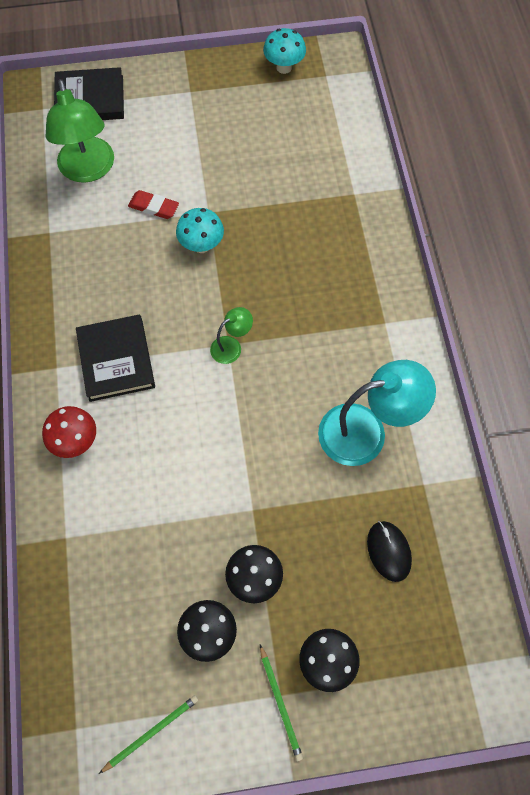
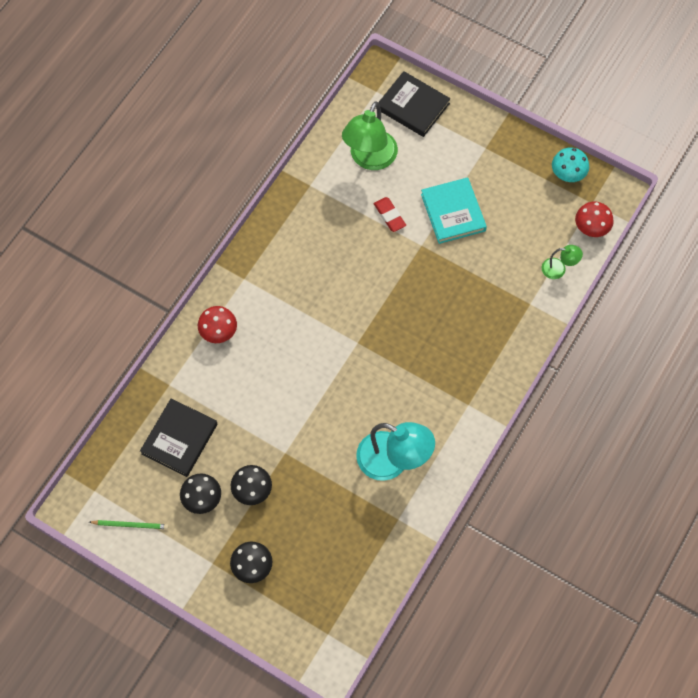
camera: 40 degrees right, 0 degrees up
black book [76,314,155,402] -> black book moved to [140,399,218,477]
turquoise mushroom [176,208,224,253] -> none
green lamp [210,307,253,364] -> green lamp moved to [542,245,583,279]
green pencil [260,645,303,761] -> none
black mouse [367,521,412,582] -> none
none -> turquoise book [421,177,487,244]
none -> red mushroom [575,202,614,237]

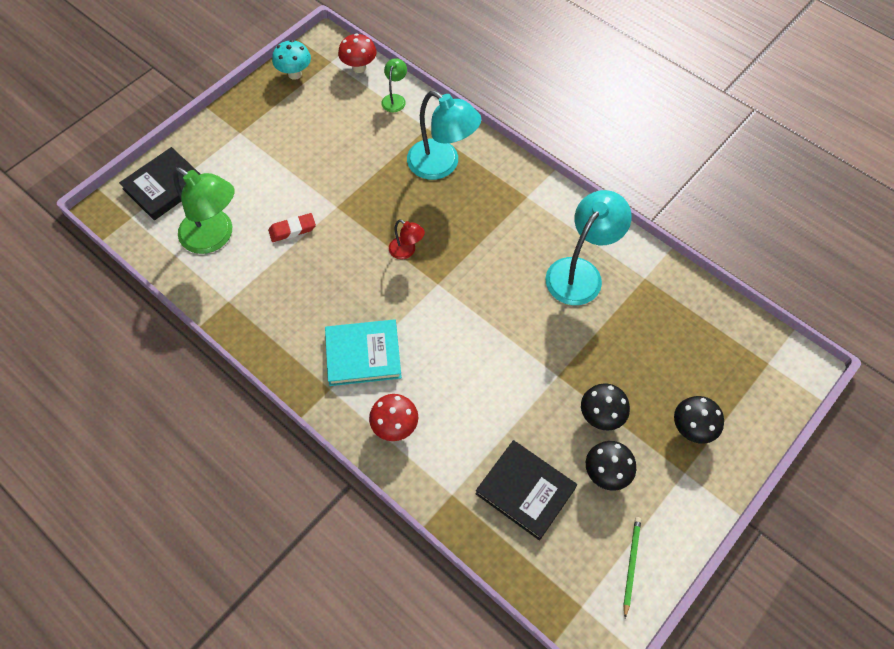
camera: 80 degrees left, 5 degrees down
turquoise book [421,177,487,244] -> turquoise book moved to [325,319,402,386]
none -> red lamp [389,220,425,259]
none -> turquoise lamp [407,91,481,180]

